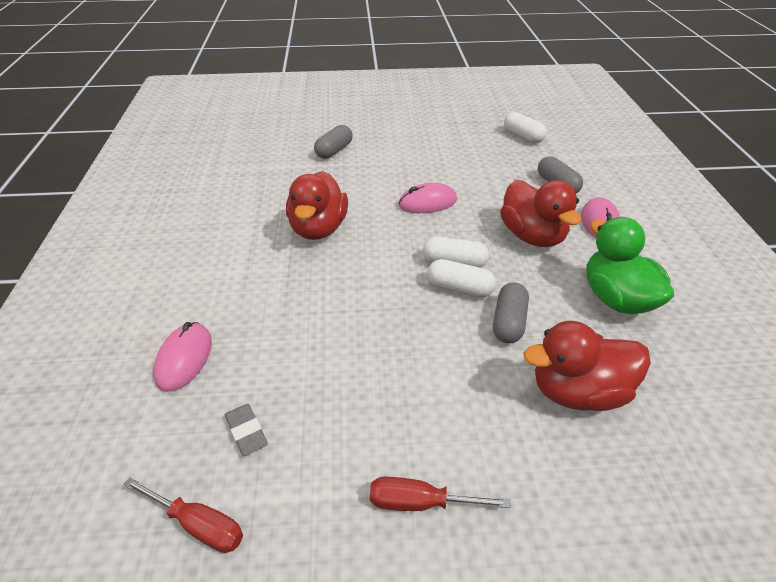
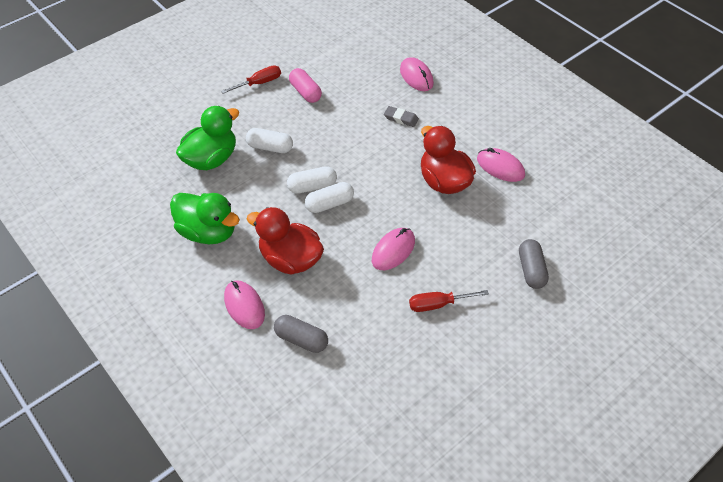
camera: 145 degrees right, 10 degrees up
red screwdriver [123,477,243,553] -> red screwdriver moved to [409,290,489,312]
grey eraser [225,404,268,456] -> grey eraser moved to [384,106,419,127]
grey capsule [493,282,529,343] -> none
white capsule [504,112,547,143] -> white capsule moved to [246,128,293,153]
red duck [524,321,651,411] -> green duck [176,106,239,170]
none -> pink capsule [289,68,322,103]
none -> pink mouse [477,148,525,182]

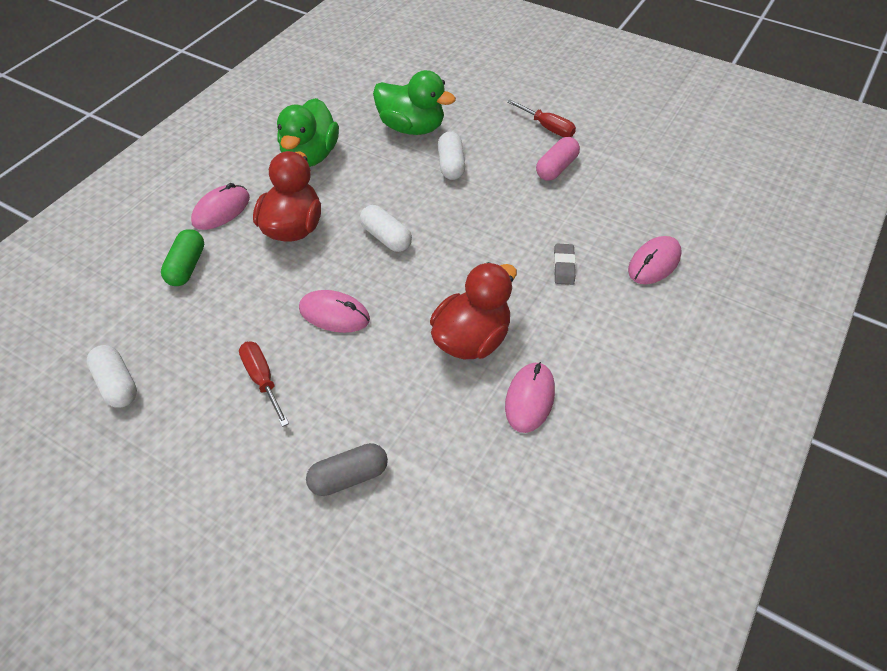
camera: 70 degrees right, 0 degrees up
grey capsule [274,315,328,353] -> green capsule [161,229,204,286]
white capsule [287,166,337,194] -> white capsule moved to [87,345,137,407]

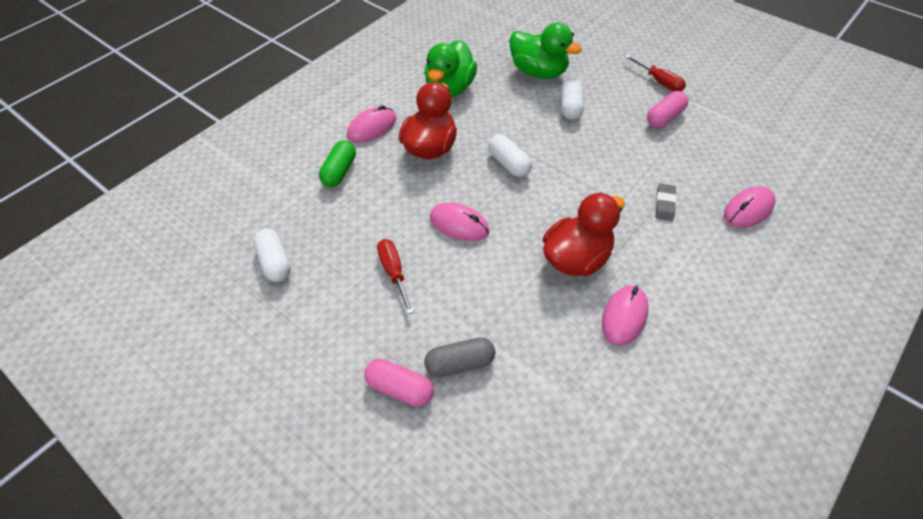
camera: 10 degrees right, 0 degrees up
none -> pink capsule [364,359,434,407]

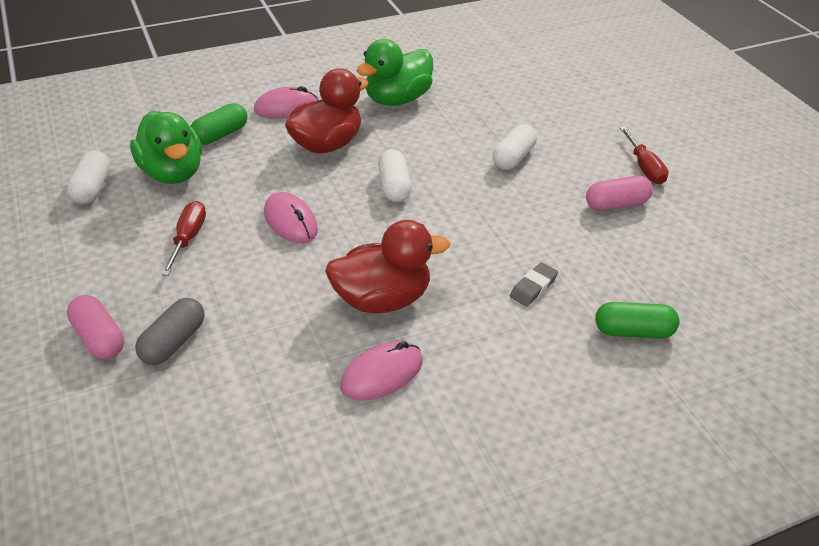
camera: 25 degrees right, 10 degrees down
grey capsule [424,337,496,377] -> grey capsule turned 75 degrees counterclockwise [135,298,205,365]
green duck [509,23,582,79] -> green duck moved to [130,111,202,184]
pink mouse [724,186,775,228] -> green capsule [595,302,680,338]

